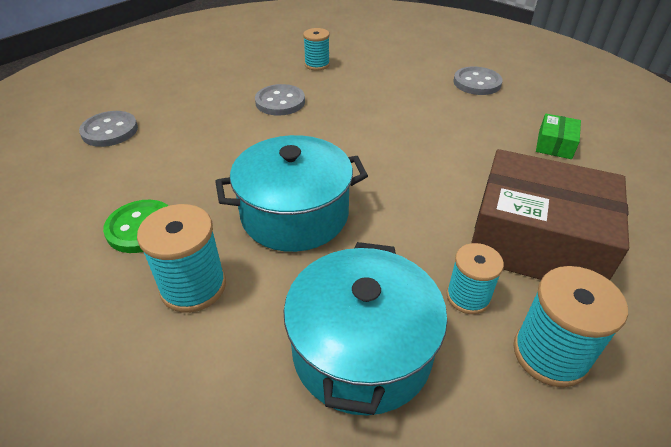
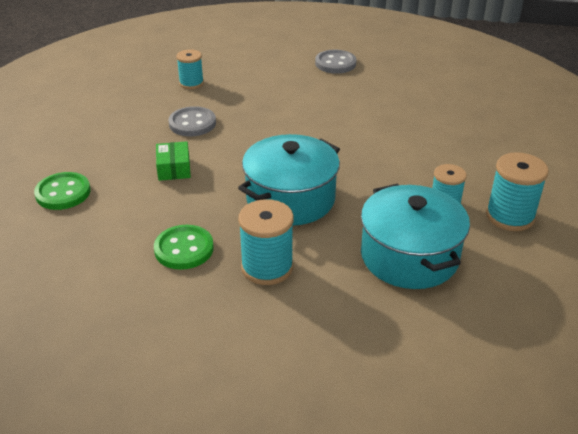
camera: 30 degrees left, 5 degrees down
grey button [79,111,138,147] -> green button [34,172,91,210]
brown box [471,149,629,280] -> none
green box [536,114,581,159] -> green box moved to [156,141,191,181]

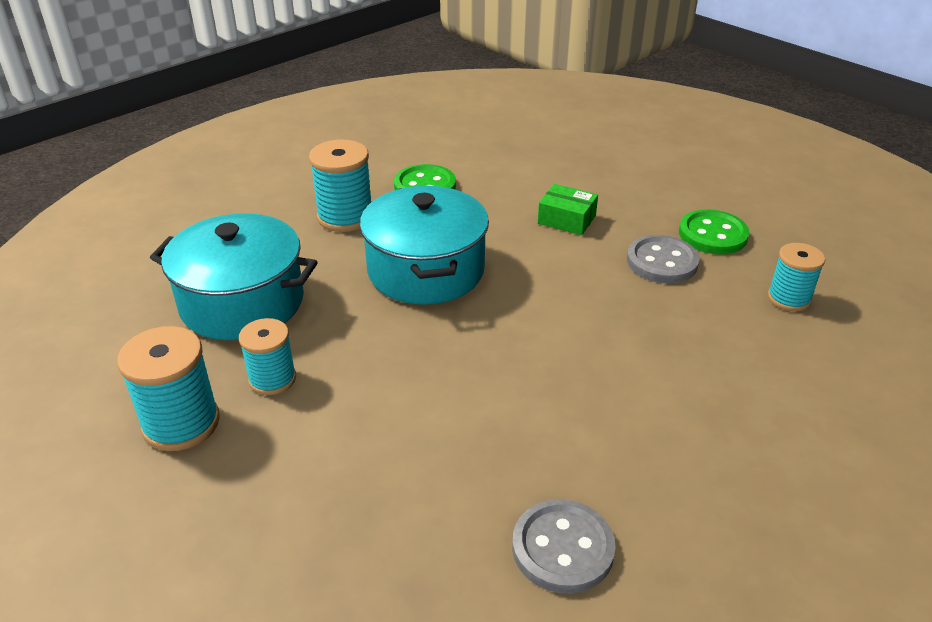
camera: 125 degrees right, 0 degrees up
green button [34,172,91,210] -> green button moved to [679,209,749,255]
grey button [315,50,357,74] -> grey button moved to [512,499,616,594]

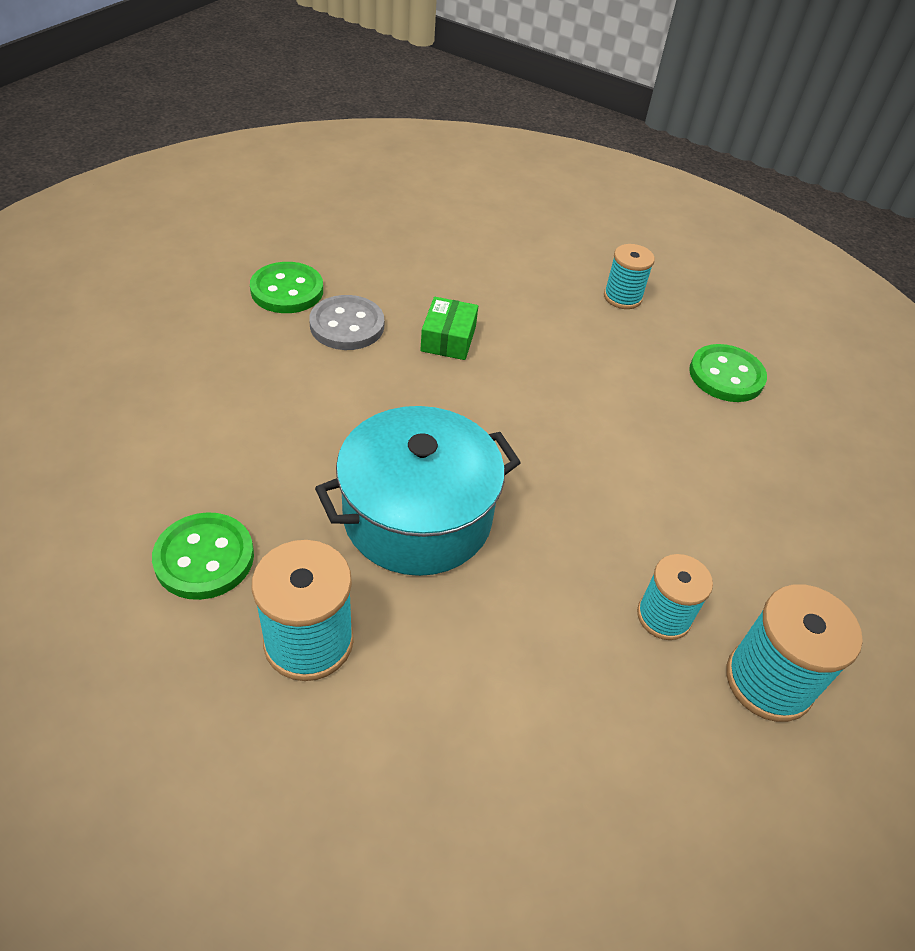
camera: 110 degrees left, 10 degrees up
turquoise pot [150,213,318,340] -> none
grey button [512,499,616,594] -> green button [689,344,767,402]
green box [538,184,598,235] -> green box moved to [420,297,478,360]
turquoise spool [768,243,825,311] -> turquoise spool moved to [604,244,655,309]

